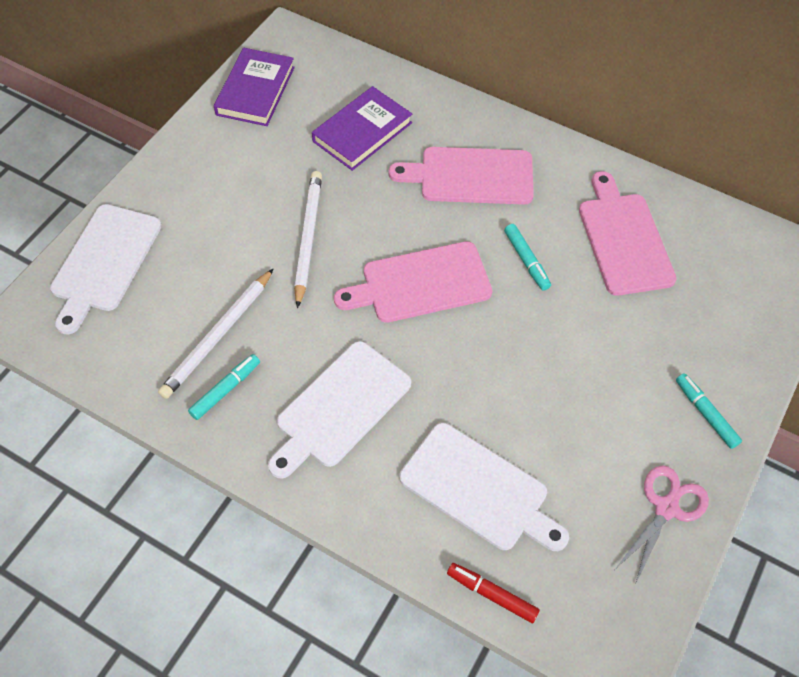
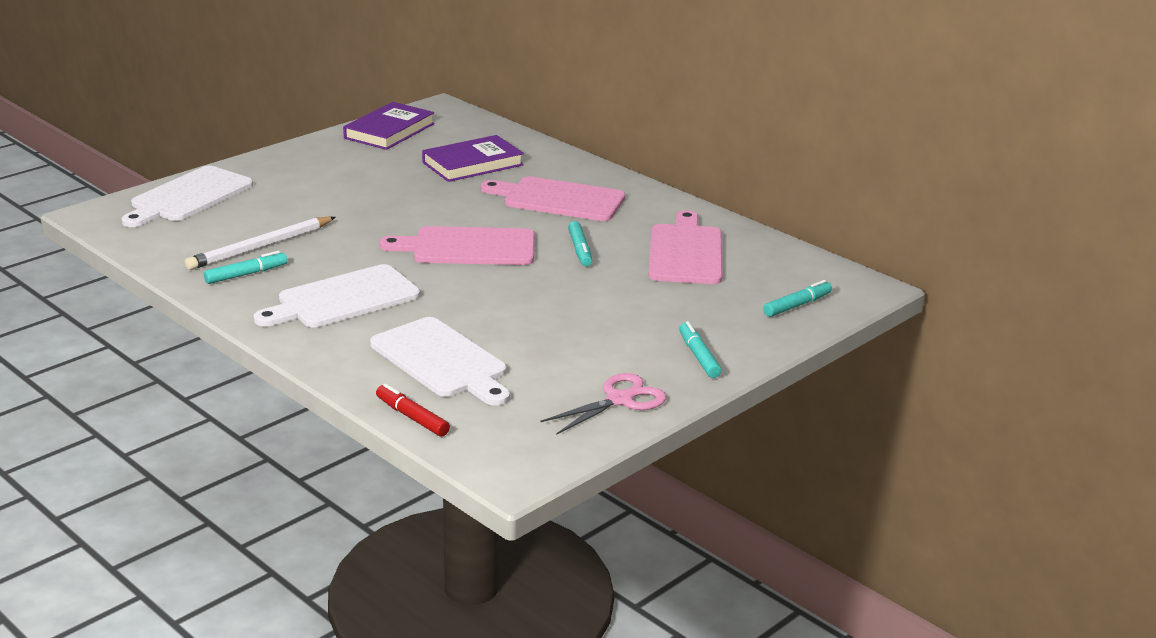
camera: 15 degrees right, 30 degrees down
white pencil [294,171,322,308] -> none
none -> turquoise marker [763,280,832,317]

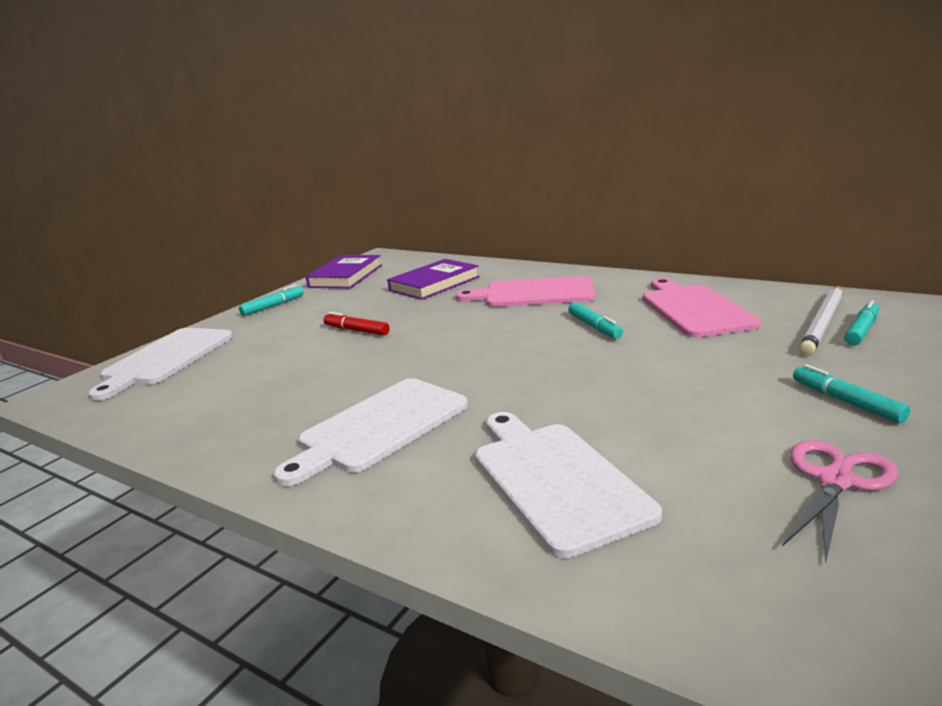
camera: 10 degrees left, 5 degrees down
white pencil [185,217,336,270] -> white pencil moved to [799,286,843,356]
turquoise marker [204,251,287,284] -> turquoise marker moved to [239,285,304,316]
white cutting board [370,317,510,406] -> white cutting board turned 150 degrees counterclockwise [475,412,662,558]
red marker [376,384,450,437] -> red marker moved to [323,312,390,335]
pink cutting board [379,226,535,265] -> none

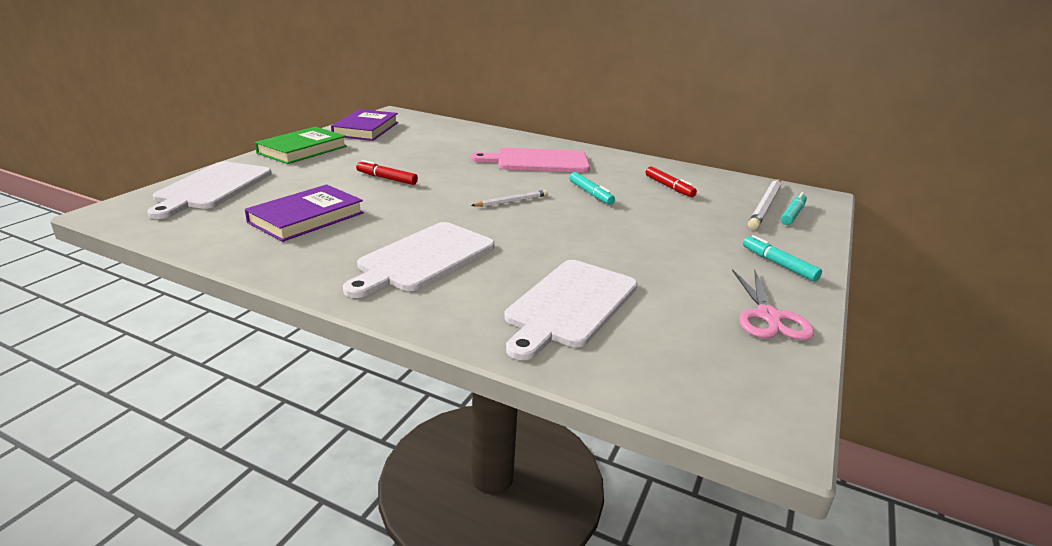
camera: 10 degrees left, 5 degrees up
turquoise marker [239,285,304,316] -> green book [255,127,347,164]
purple book [387,259,480,300] -> purple book moved to [245,185,364,242]
white cutting board [475,412,662,558] -> white cutting board turned 120 degrees counterclockwise [504,260,637,360]
pink cutting board [643,278,761,338] -> red marker [646,167,697,197]
pink scissors [782,440,898,561] -> pink scissors turned 150 degrees clockwise [732,269,814,340]
none -> white pencil [471,190,548,207]

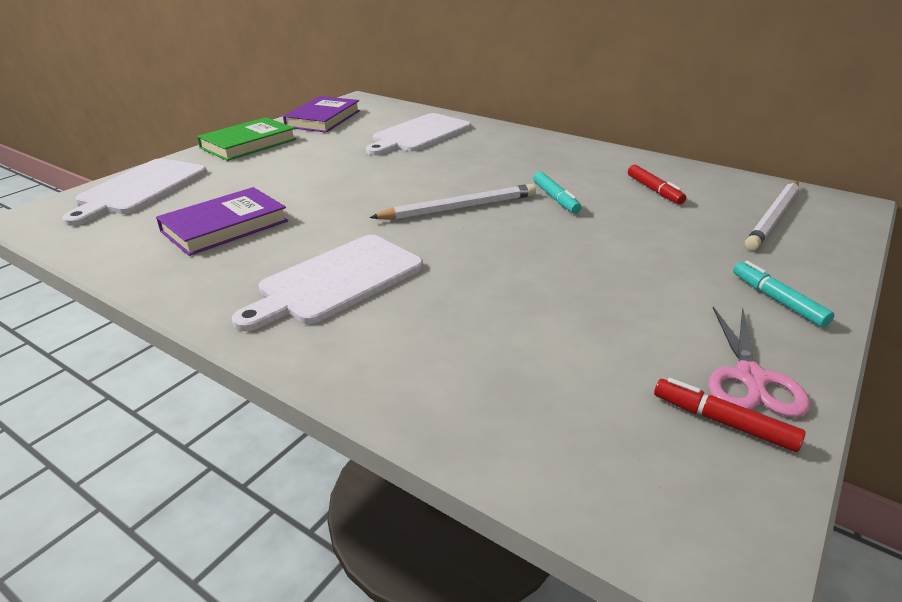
camera: 10 degrees right, 5 degrees up
red marker [356,160,418,185] -> red marker moved to [654,378,806,452]
pink cutting board [471,148,590,173] -> none
white pencil [471,190,548,207] -> white pencil [369,184,536,220], size x1.76
white cutting board [504,260,637,360] -> white cutting board moved to [366,113,471,155]
turquoise marker [781,192,807,225] -> none

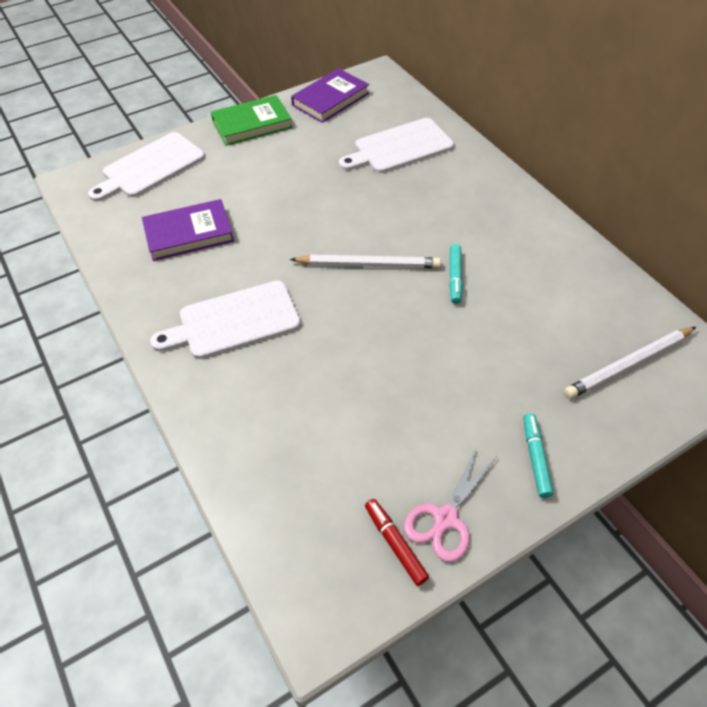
camera: 25 degrees right, 20 degrees up
red marker [628,165,686,204] -> none

